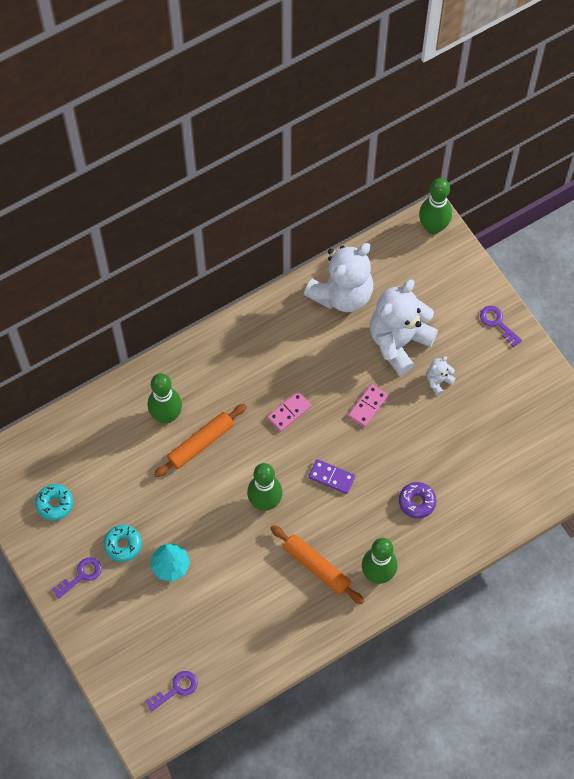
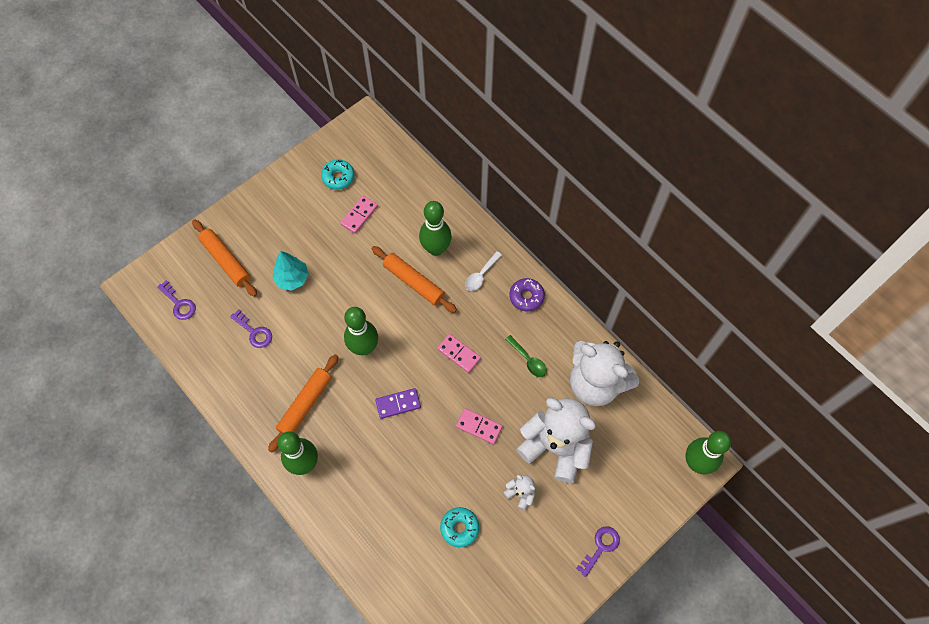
camera: 80 degrees right, 0 degrees up
purple key [52,557,102,599] -> purple key moved to [230,309,272,348]
turquoise donut [104,525,142,562] -> turquoise donut moved to [440,507,479,547]
purple domino [308,459,355,494] -> purple domino turned 60 degrees clockwise [375,388,421,419]
purple donut [399,482,436,519] -> purple donut moved to [509,278,545,311]
none -> orange rolling pin [192,219,257,297]
none -> pink domino [340,196,378,234]
none -> white spoon [465,251,502,291]
none -> green spoon [505,335,547,377]

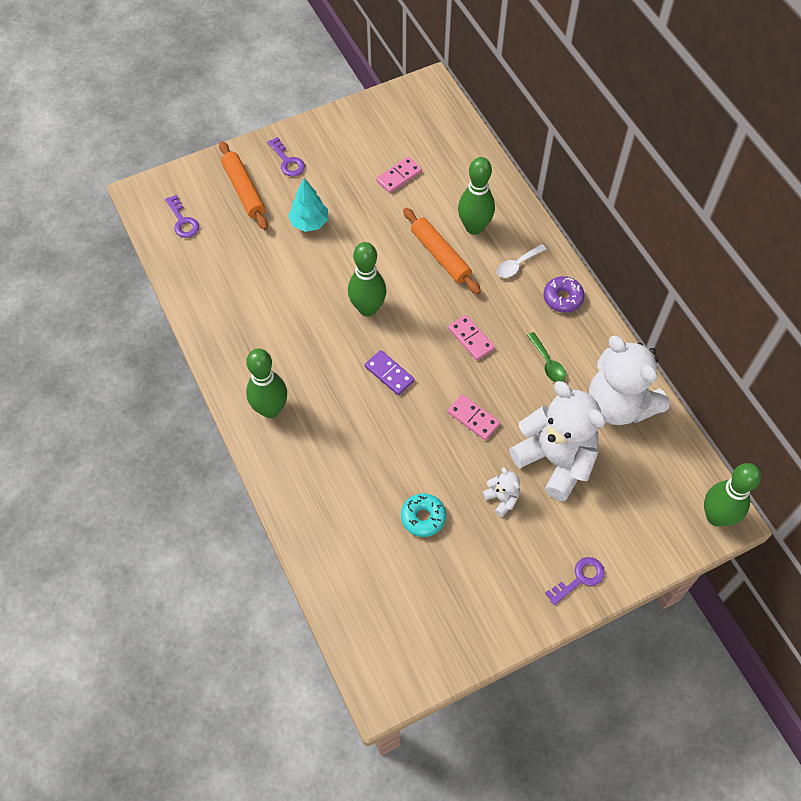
camera: 15 degrees right, 5 degrees down
purple key [230,309,272,348] -> purple key moved to [267,137,305,176]
orange rolling pin [268,354,339,452] -> none
turquoise donut [321,159,354,190] -> none
purple domino [375,388,421,419] -> purple domino turned 45 degrees clockwise [365,350,415,395]

